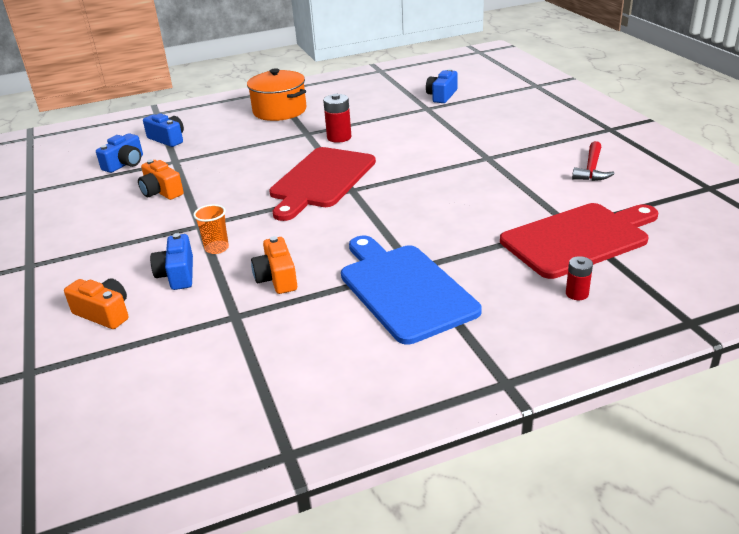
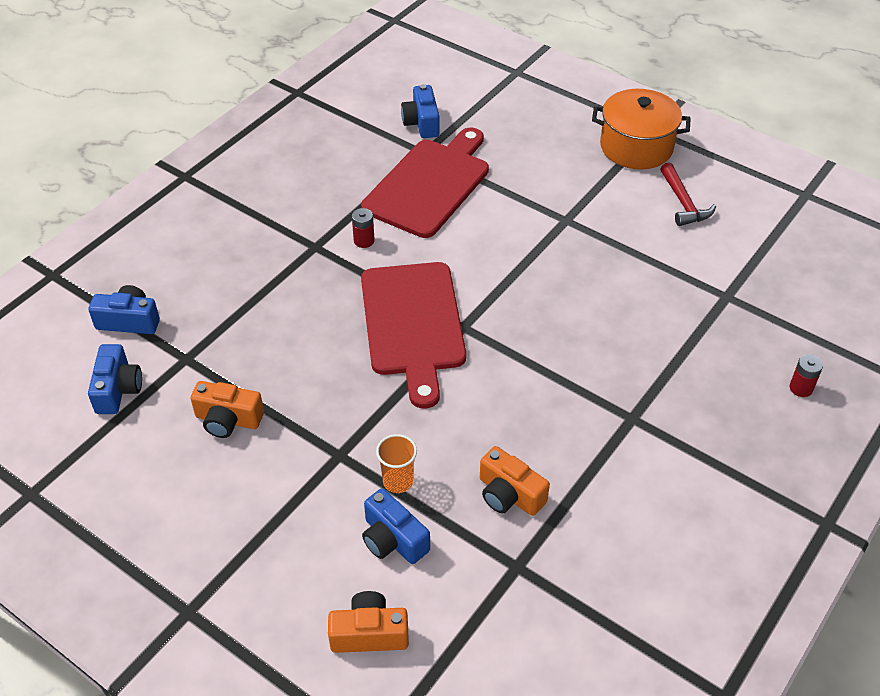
camera: 35 degrees left, 15 degrees up
orange pot [247,68,307,121] -> orange pot moved to [592,89,691,170]
red battery [323,94,351,143] -> red battery [352,208,375,248], size x0.63
blue cutting board [341,236,482,345] -> none
red cutting board [500,203,658,279] -> red cutting board moved to [361,128,489,238]

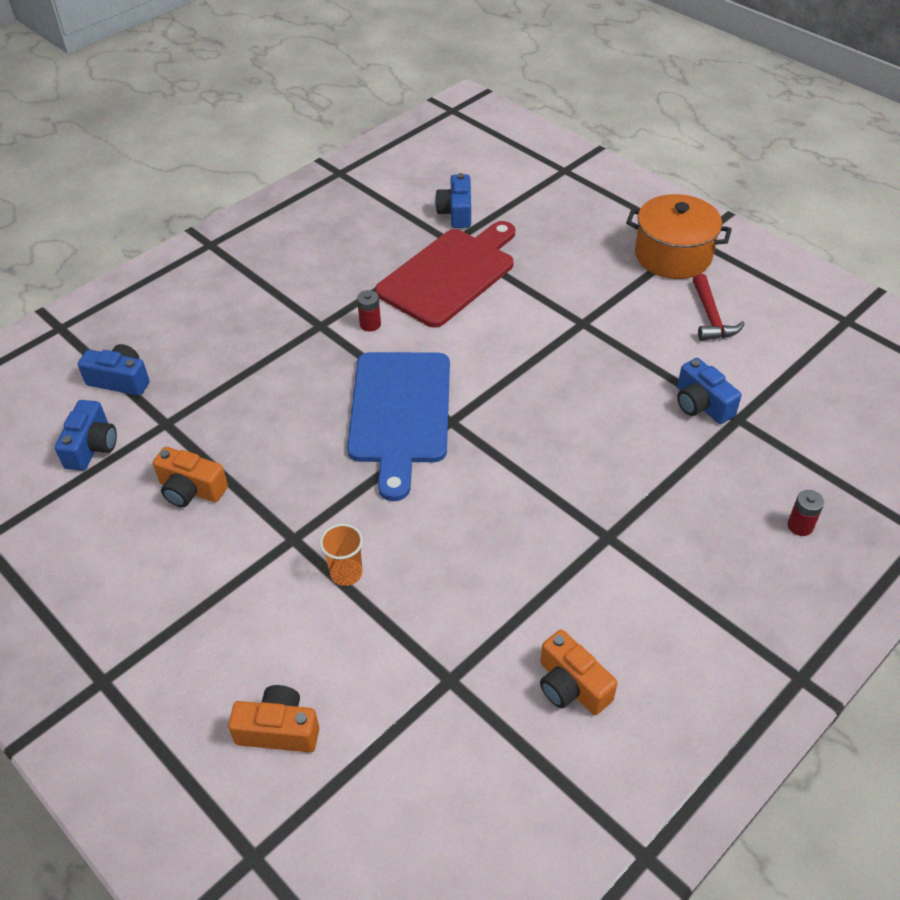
camera: 10 degrees right, 0 degrees up
red cutting board [361,262,466,409] -> blue cutting board [347,352,450,501]
blue camera [362,488,430,564] -> blue camera moved to [677,358,742,424]
orange camera [480,446,550,516] -> orange camera moved to [540,630,617,715]

